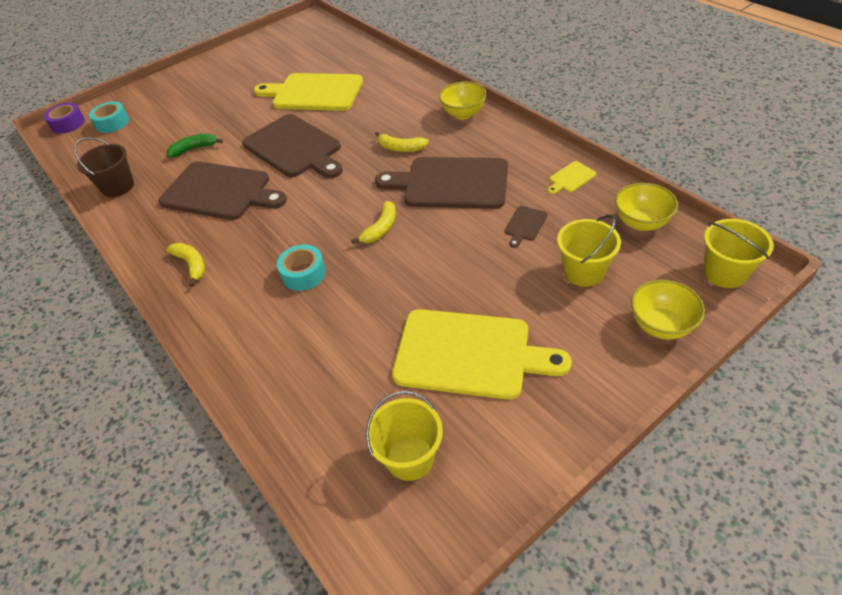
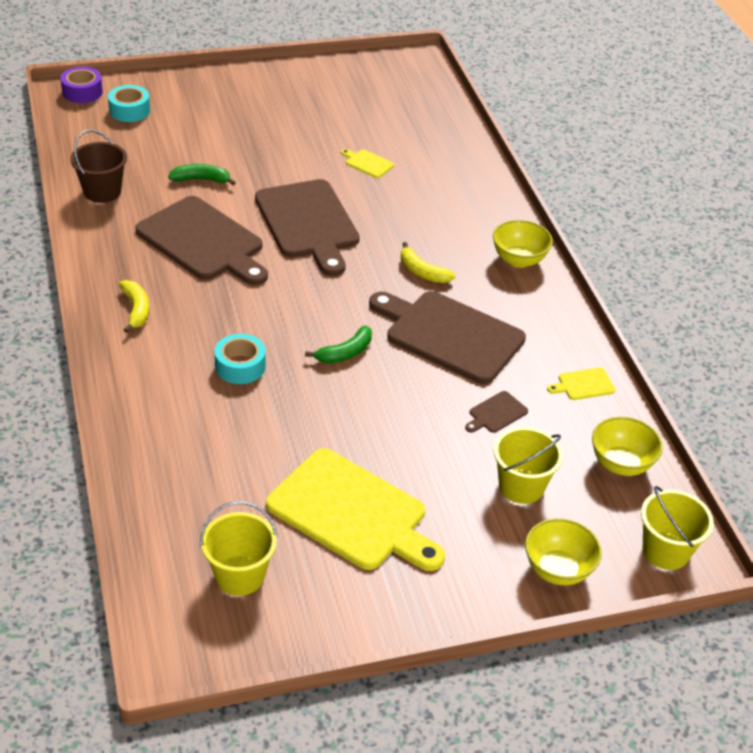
camera: 15 degrees right, 5 degrees down
yellow cutting board [254,73,363,111] -> yellow cutting board [341,149,394,178], size x0.40
yellow banana [351,201,396,244] -> green banana [305,325,372,363]

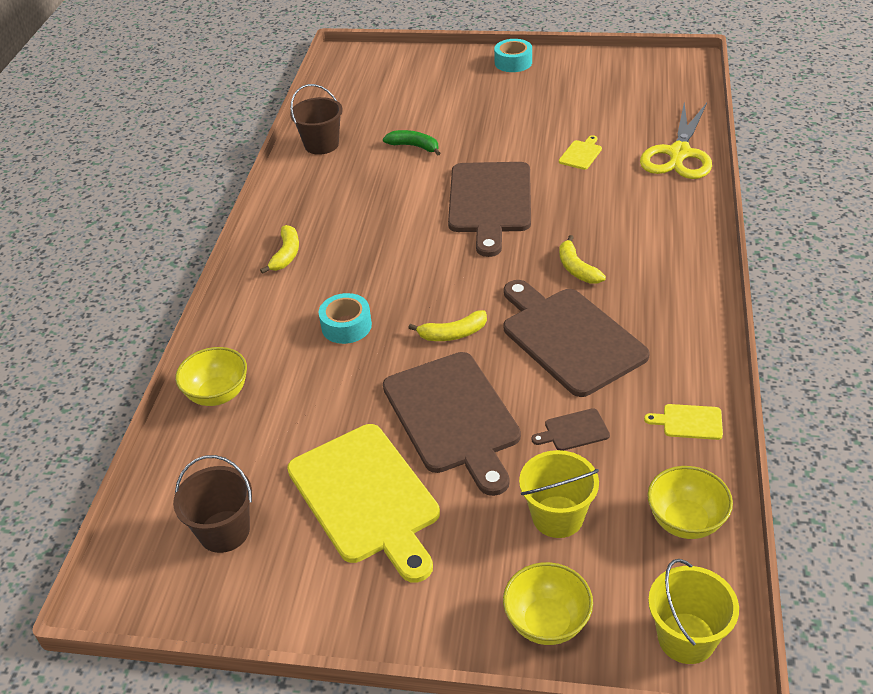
camera: 30 degrees right, 0 degrees up
purple tape [61,67,103,103] -> none
turquoise tape [108,85,150,122] -> turquoise tape moved to [494,39,532,72]
brown cutting board [135,196,268,285] -> brown cutting board moved to [383,352,521,496]
yellow bucket [200,501,278,596] -> brown bucket [173,455,252,553]
green banana [305,325,372,363] -> yellow banana [408,310,487,341]
yellow cutting board [341,149,394,178] -> yellow cutting board turned 60 degrees clockwise [559,135,602,170]
yellow bowl [493,220,553,268] -> yellow bowl moved to [175,347,247,406]
none -> yellow scissors [640,102,712,179]

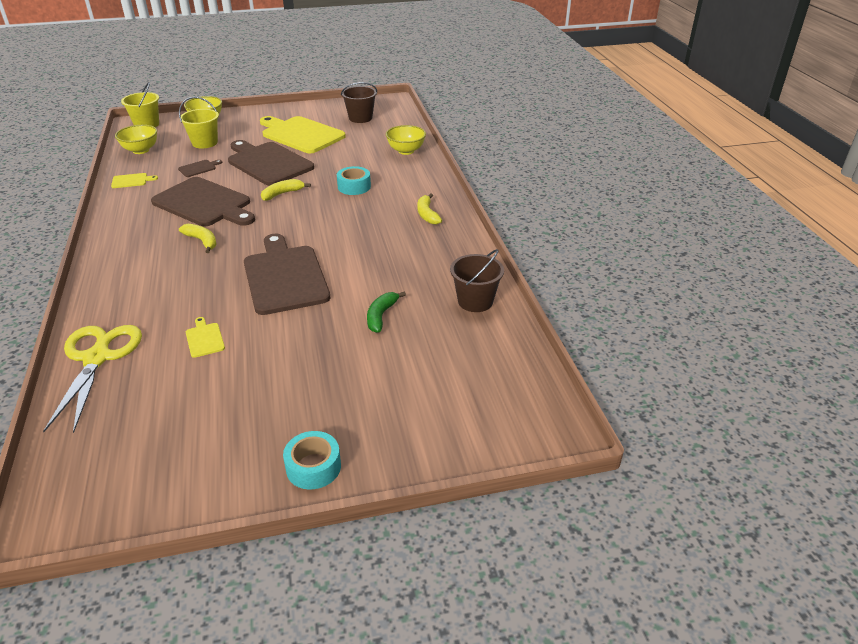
camera: 155 degrees right, 5 degrees down
green banana [383,130,440,156] -> green banana turned 105 degrees clockwise [367,291,406,333]
yellow cutting board [559,135,602,170] -> yellow cutting board turned 150 degrees clockwise [186,317,225,358]

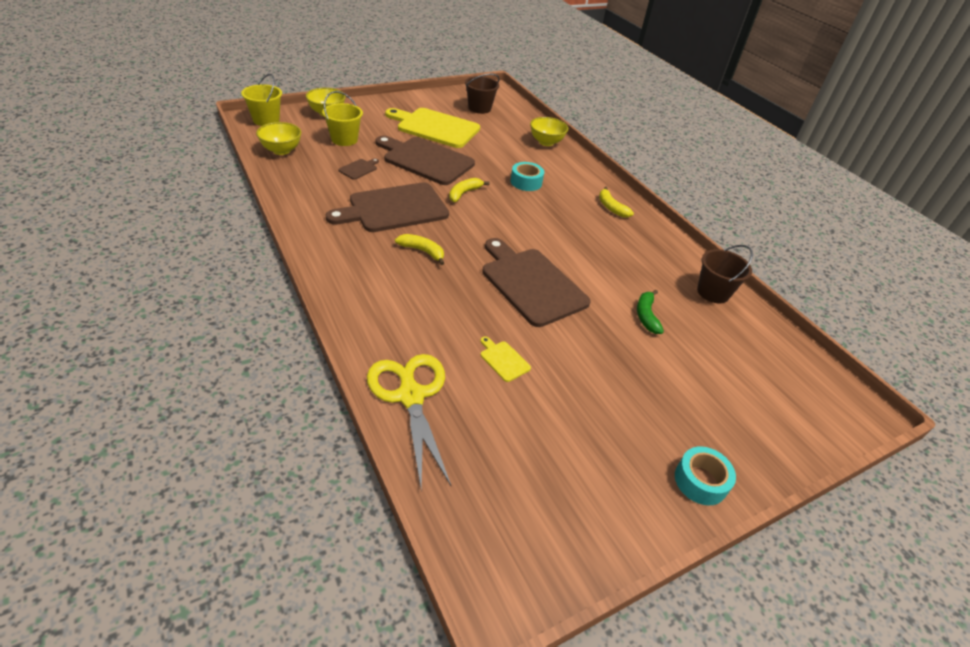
camera: 20 degrees left, 5 degrees up
yellow cutting board [111,173,158,188] -> none
brown cutting board [151,177,255,226] -> brown cutting board turned 135 degrees clockwise [326,182,449,232]

